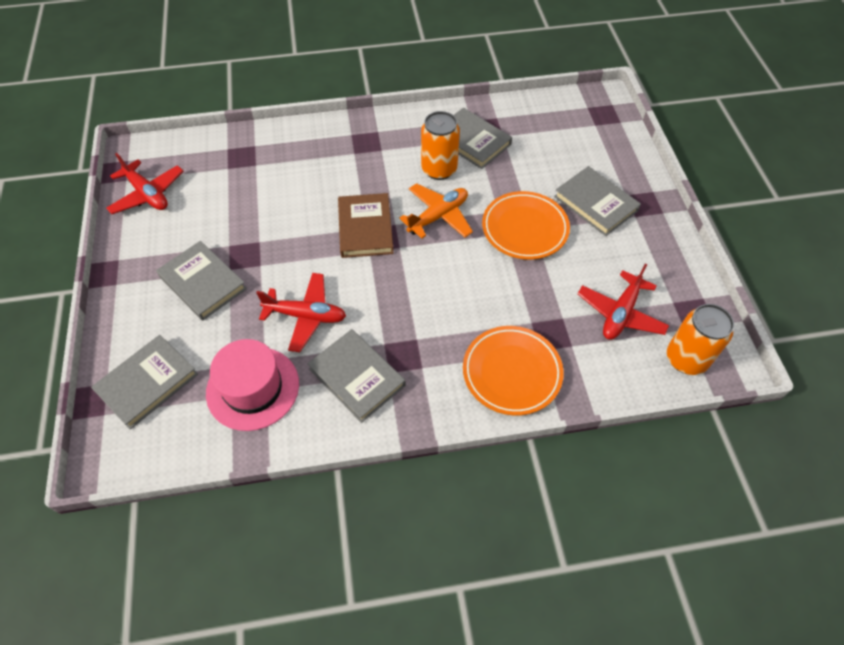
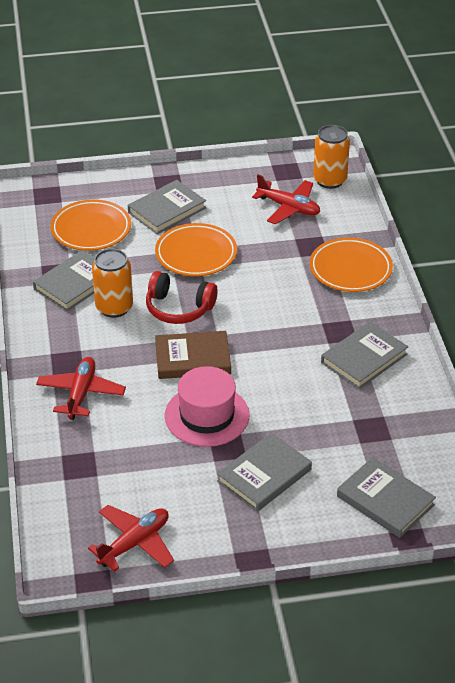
camera: 90 degrees left, 15 degrees down
pink hat [206,339,299,431] -> pink hat moved to [165,366,250,447]
red plane [256,273,346,352] -> red plane moved to [36,357,126,420]
orange plane [399,183,473,239] -> red headphones [146,271,218,324]
none -> orange plate [51,200,131,251]

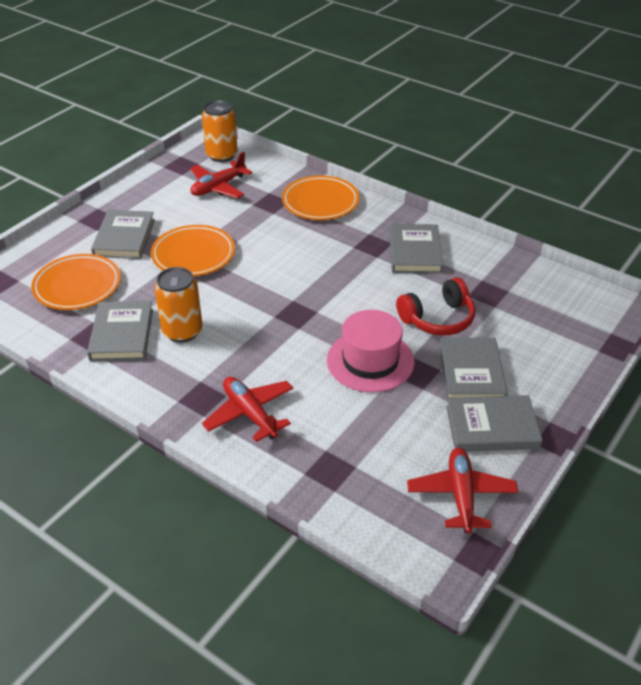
camera: 45 degrees left, 0 degrees up
red headphones [146,271,218,324] -> red headphones moved to [396,277,475,335]
brown book [155,331,231,379] -> none
red plane [252,174,320,224] -> red plane turned 150 degrees clockwise [190,152,252,198]
grey book [337,457,436,538] -> grey book moved to [446,395,543,452]

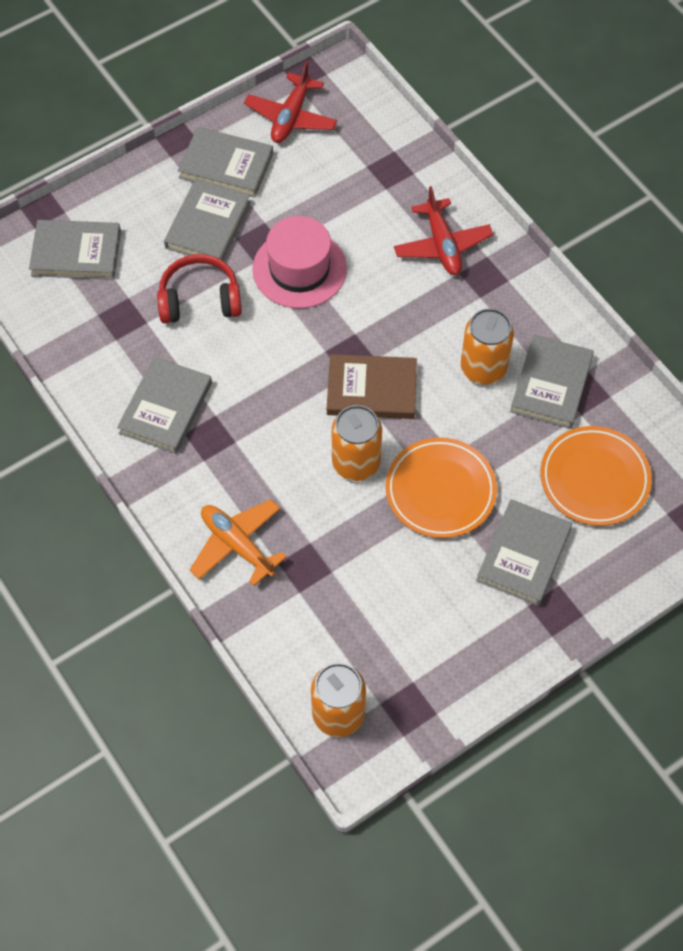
camera: 160 degrees left, 20 degrees up
red plane [190,152,252,198] -> none
orange plate [282,175,359,220] -> orange plane [189,499,287,586]
none -> grey book [29,220,121,280]
none -> brown book [327,354,417,419]
none -> orange can [332,405,382,481]

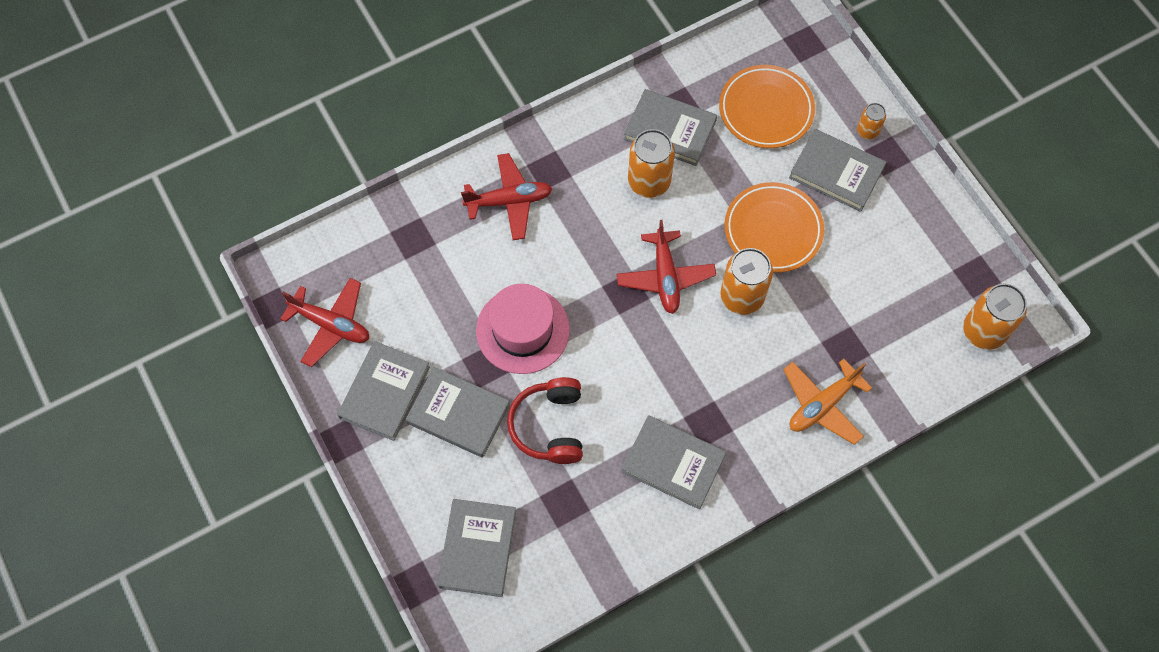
camera: 85 degrees left, 5 degrees up
brown book [327,354,417,419] -> red plane [617,220,716,314]
none -> orange can [857,103,886,139]

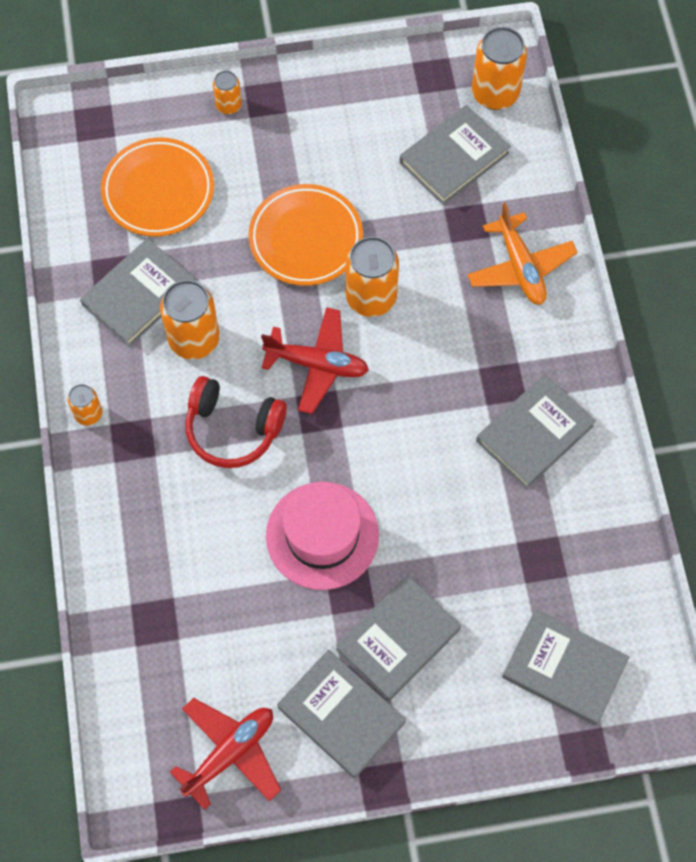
camera: 70 degrees left, 0 degrees up
red plane [461,153,552,240] -> none
red headphones [507,377,583,464] -> red headphones moved to [185,376,287,468]
grey book [789,129,887,212] -> grey book moved to [399,105,511,205]
none -> orange can [68,384,102,426]

